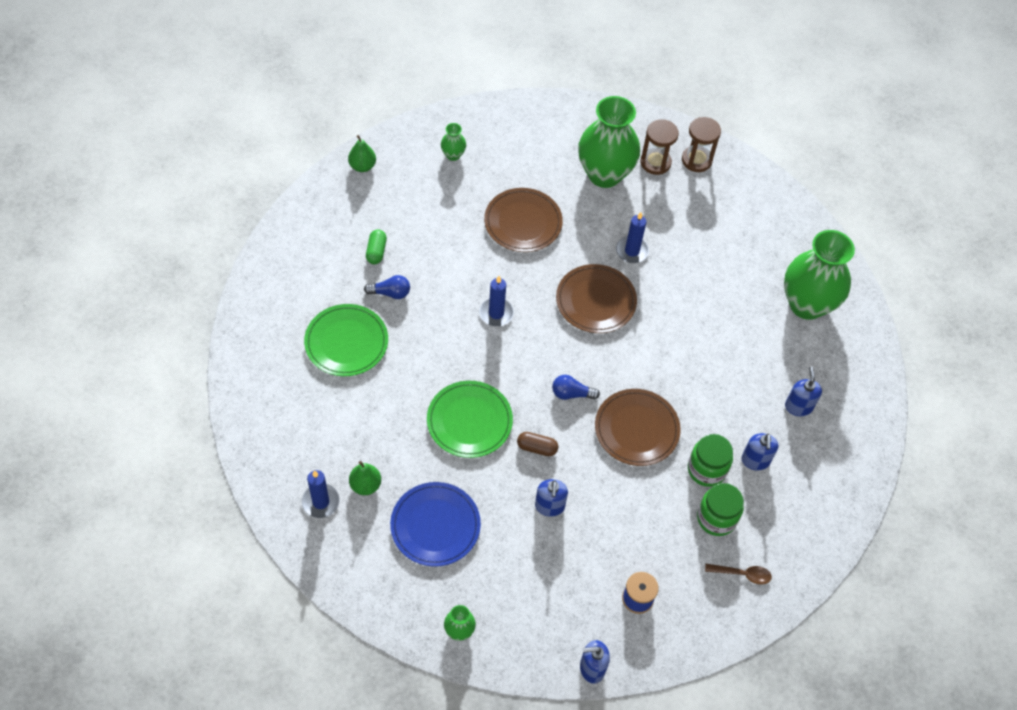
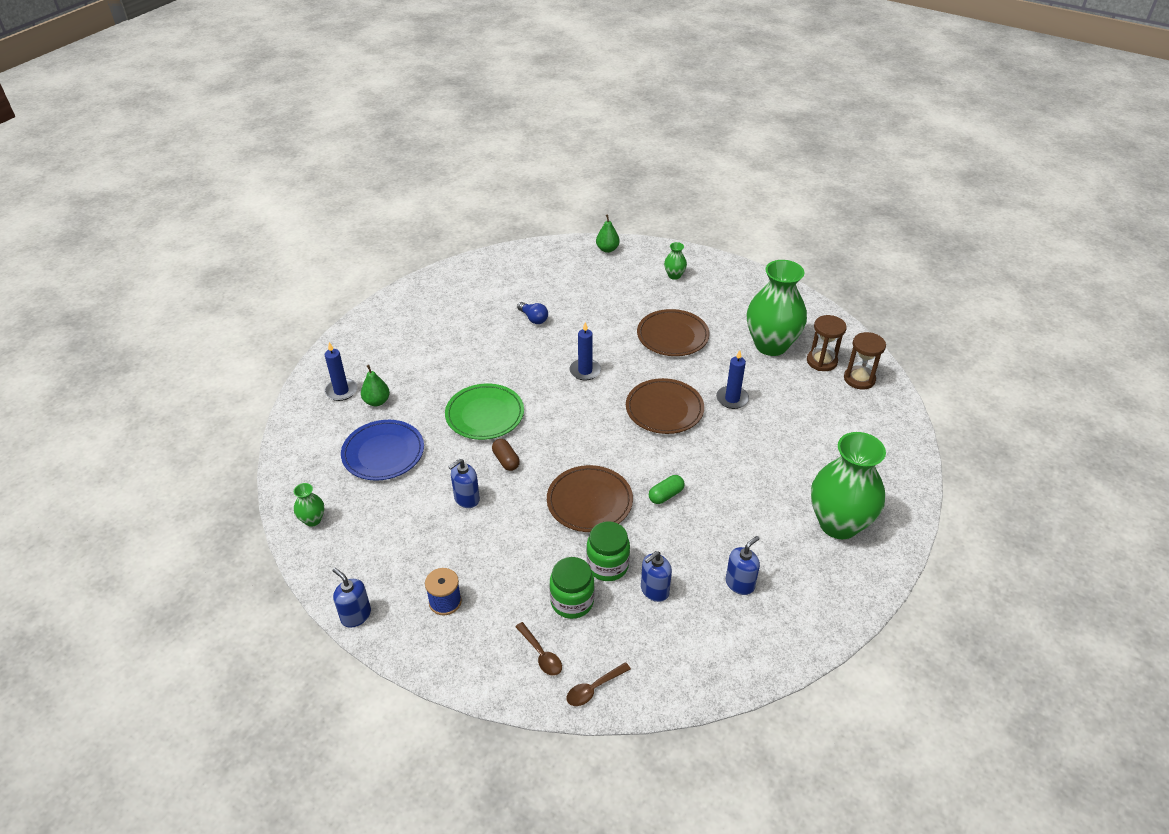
camera: 50 degrees right, 15 degrees down
green plate [304,304,388,376] -> none
green capsule [366,229,387,264] -> green capsule moved to [649,475,685,504]
blue light bulb [552,375,600,400] -> none
none -> brown spoon [567,662,631,706]

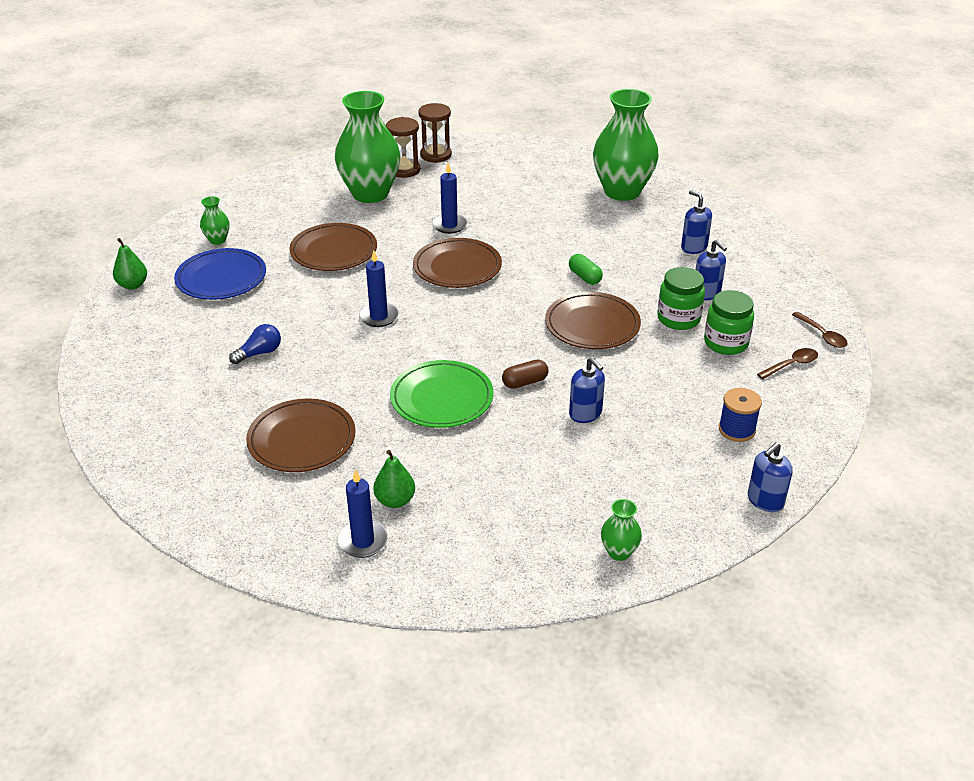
camera: 85 degrees left, 5 degrees down
blue plate [341,420,424,481] -> blue plate moved to [174,248,266,300]
none -> brown plate [246,398,356,472]

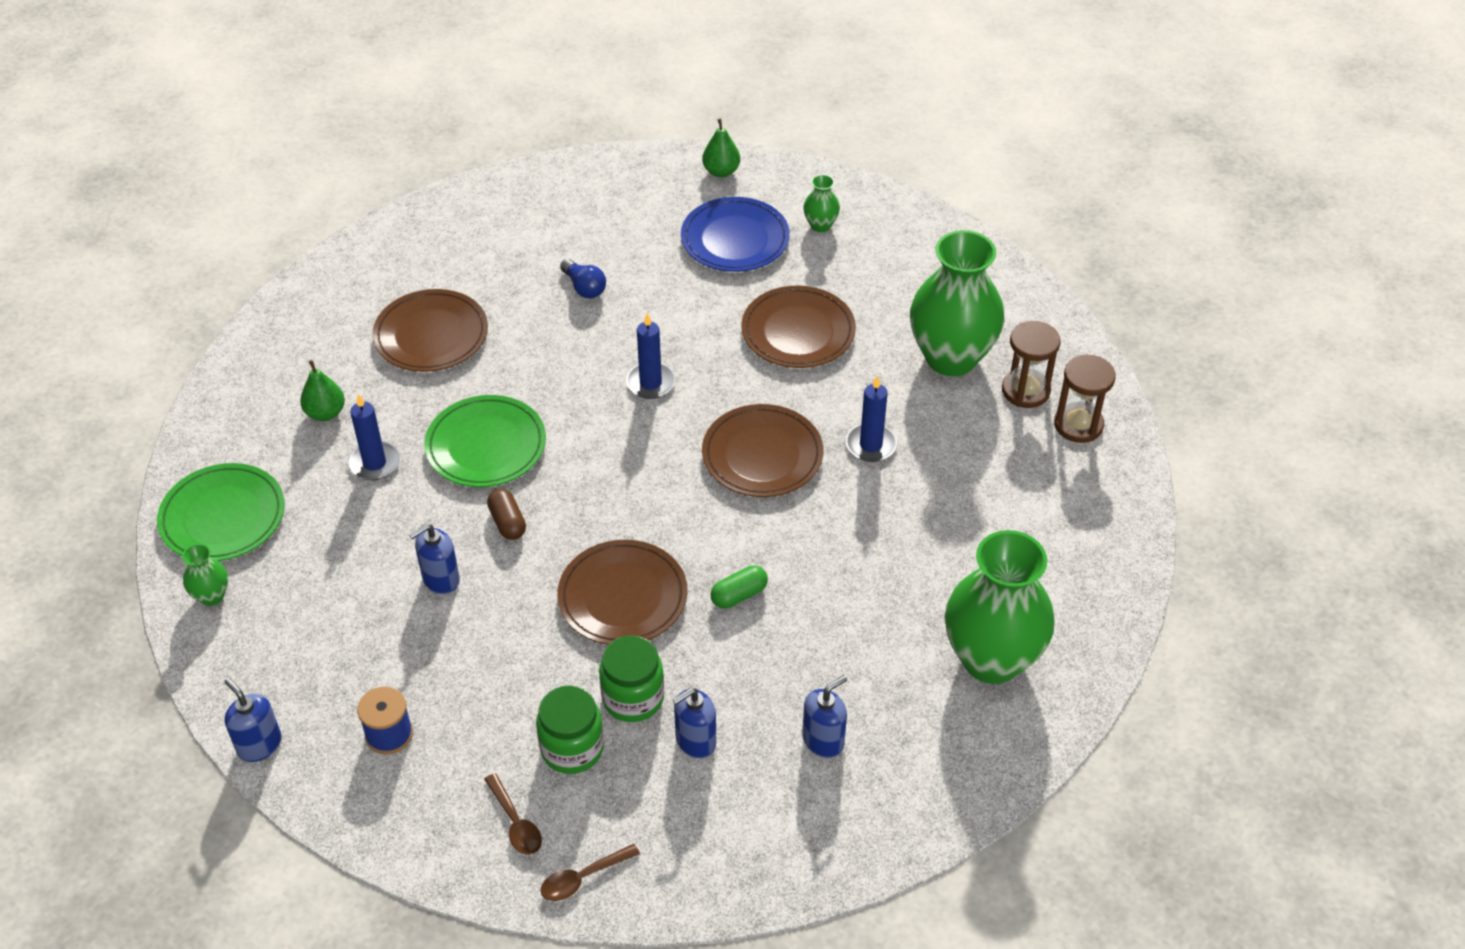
camera: 90 degrees right, 10 degrees up
blue candle [338,469,388,558] -> blue candle moved to [348,394,400,480]
none -> green plate [157,463,285,561]

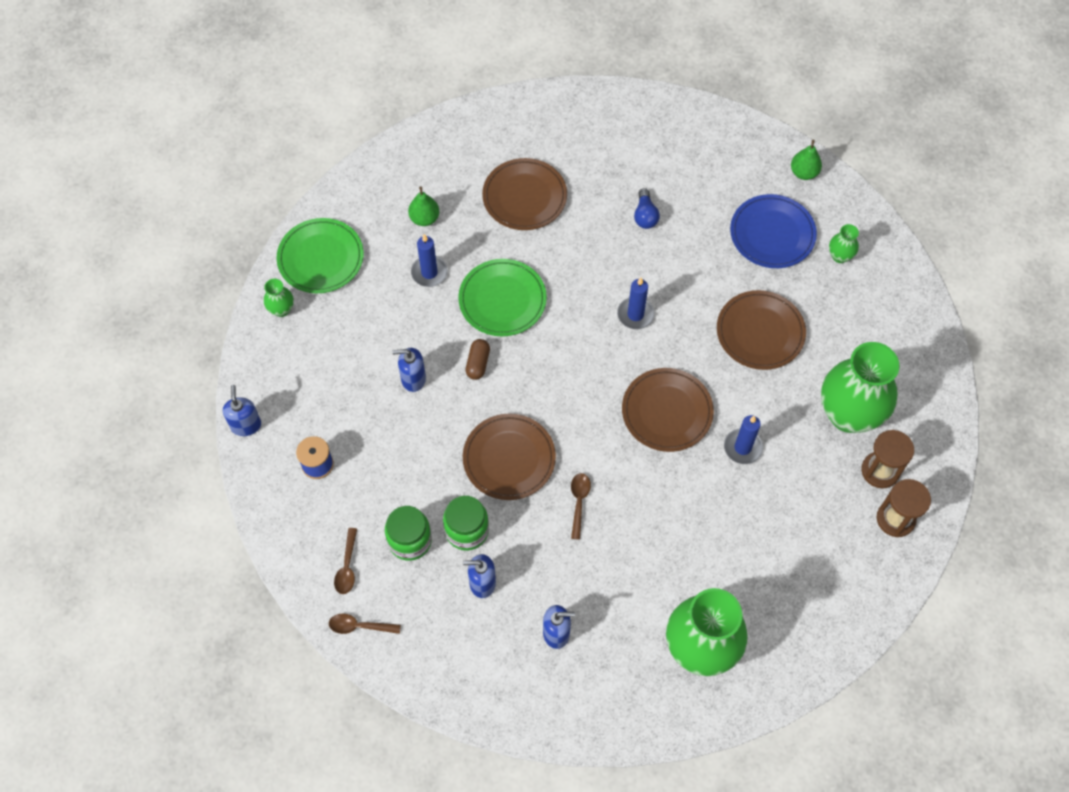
camera: 35 degrees right, 15 degrees up
green capsule [711,565,768,609] -> brown spoon [571,473,591,540]

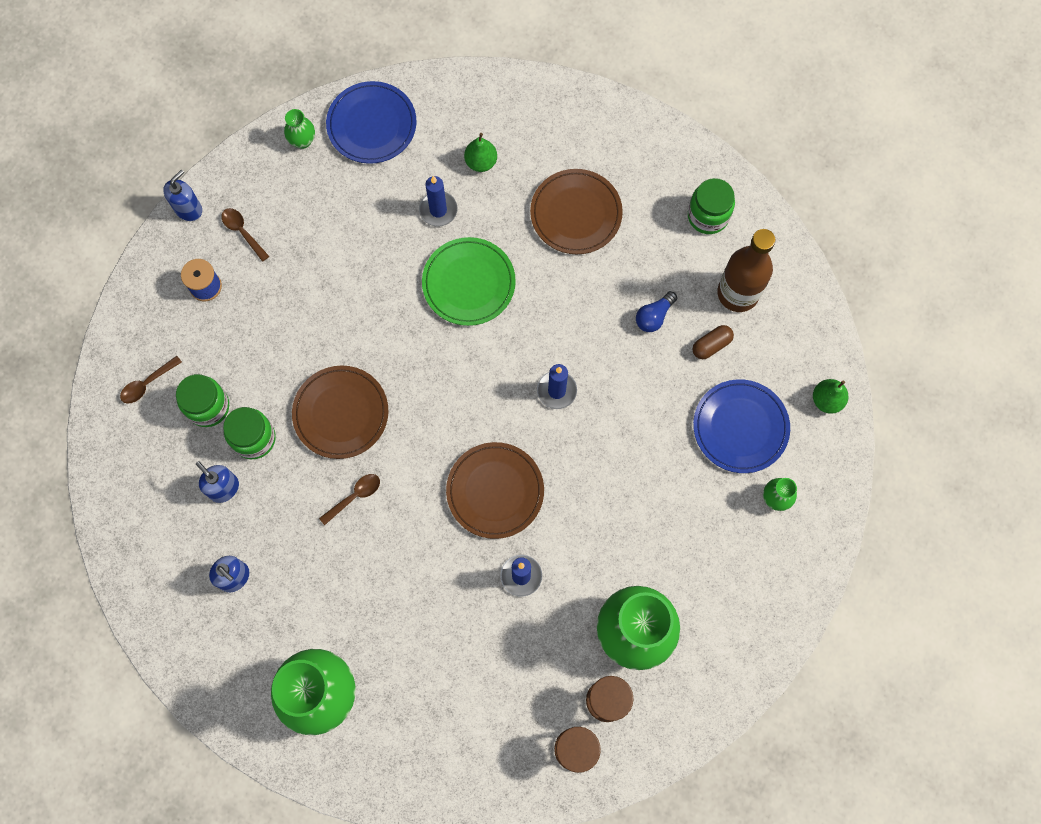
camera: 45 degrees right, 10 degrees up
green plate [277,218,364,293] -> blue plate [326,81,417,164]
brown spoon [329,614,401,634] -> brown spoon moved to [221,208,269,262]
blue soap dispenser [392,348,426,392] -> none
brown capsule [466,339,490,380] -> brown capsule moved to [692,325,734,359]
brown plate [717,290,806,370] -> none
none -> green jar [688,178,735,234]
none -> brown bottle [717,229,775,312]

